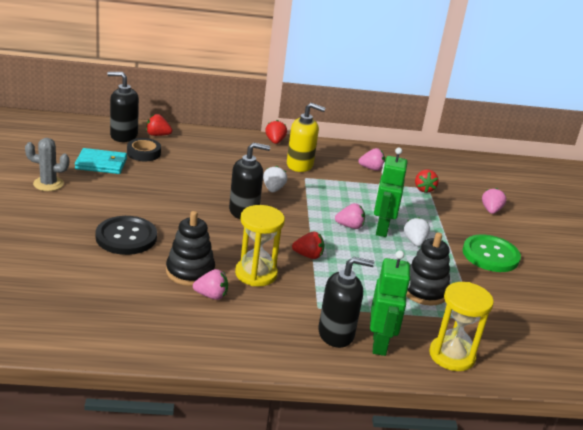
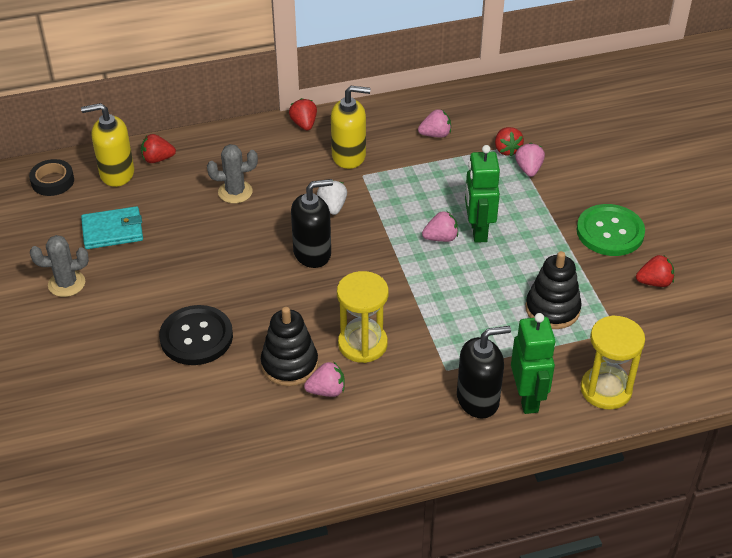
camera: 10 degrees left, 15 degrees up
black soap dispenser [107,72,139,142] -> yellow soap dispenser [81,103,134,187]
black tape [127,138,161,161] -> black tape moved to [29,159,74,196]
red strawberry [292,232,325,259] -> red strawberry moved to [636,255,674,287]
white strawberry [404,217,430,246] -> none
pink strawberry [482,188,507,214] -> pink strawberry moved to [515,143,545,177]
none -> grey cactus [207,144,258,204]

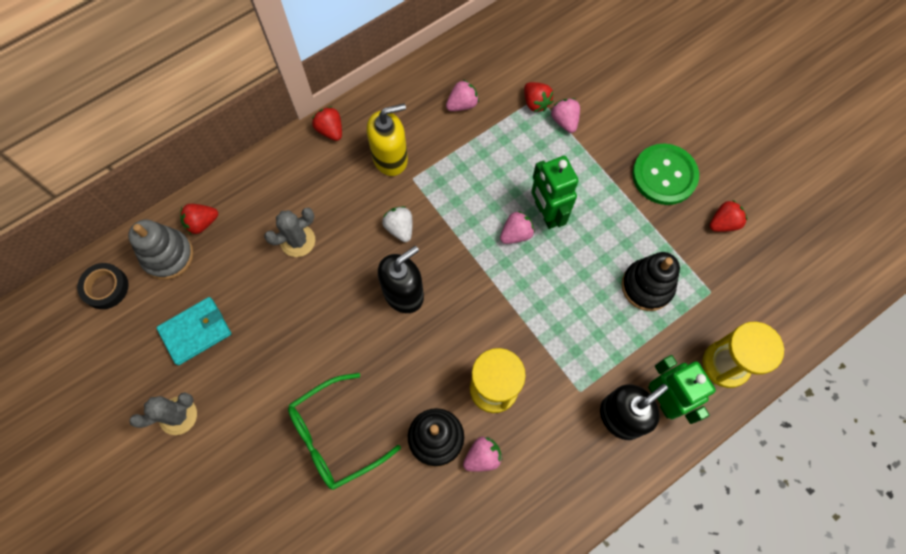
camera: 20 degrees left, 25 degrees up
yellow soap dispenser [81,103,134,187] -> grey stacking toy [128,220,194,280]
black button [159,305,233,365] -> green glasses [288,373,401,490]

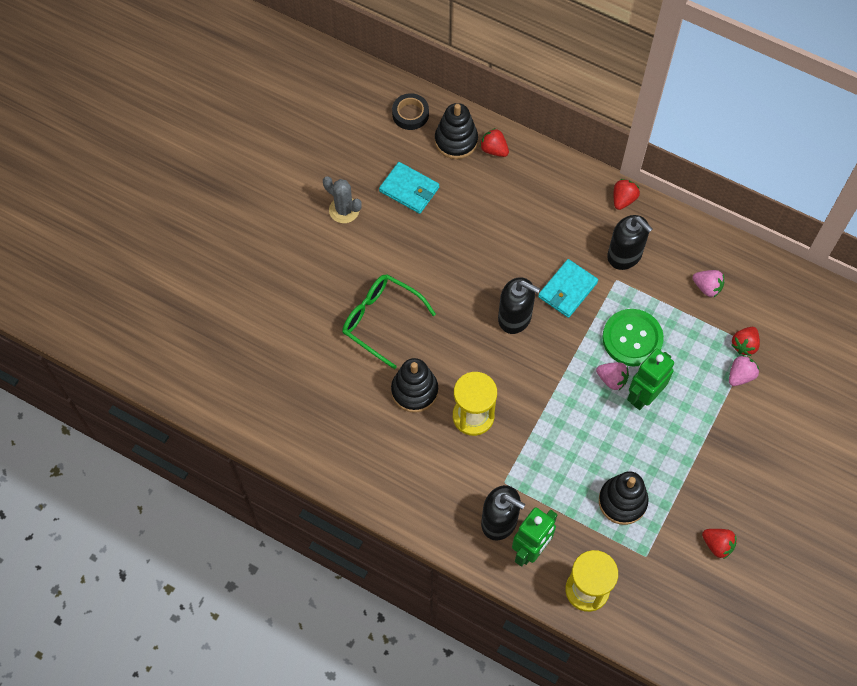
camera: 65 degrees right, 5 degrees down
grey stacking toy [128,220,194,280] -> black stacking toy [435,103,478,159]
grey cactus [264,208,315,257] -> none
yellow soap dispenser [366,103,408,176] -> black soap dispenser [607,215,653,270]
white strawberry [382,206,412,242] -> turquoise wallet [538,259,598,318]
pink strawberry [463,437,502,472] -> none
green button [632,144,699,205] -> green button moved to [602,309,664,367]

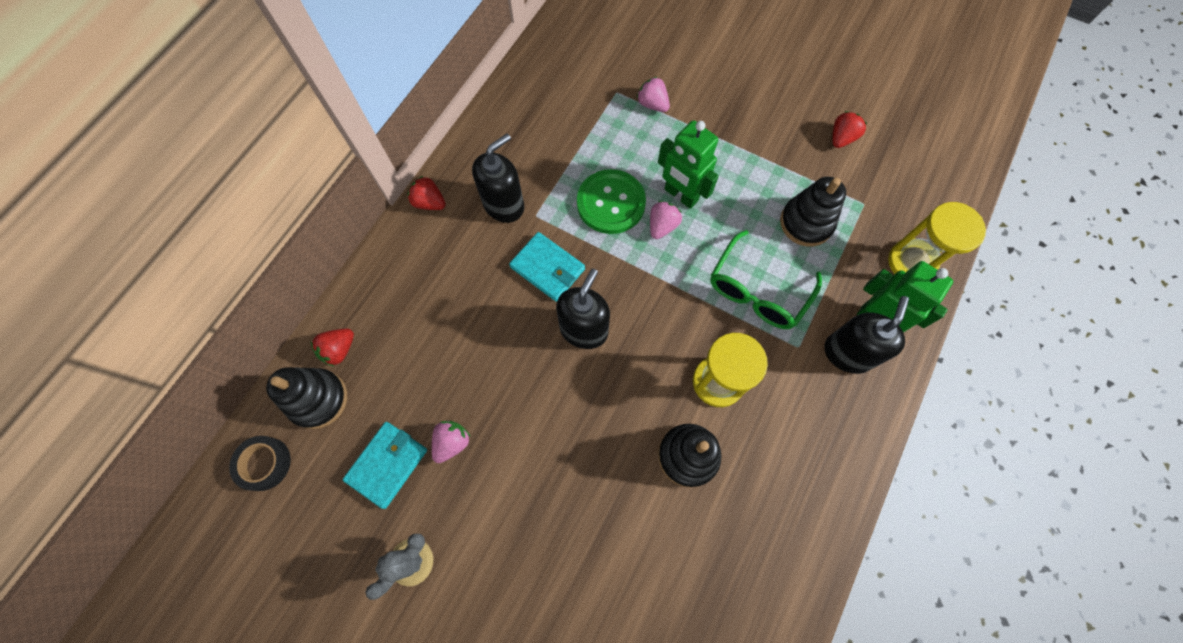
camera: 90 degrees left, 5 degrees up
green glasses [342,274,436,369] -> green glasses moved to [710,230,822,329]
pink strawberry [693,270,725,297] -> pink strawberry moved to [432,420,471,463]
red strawberry [732,327,760,356] -> none

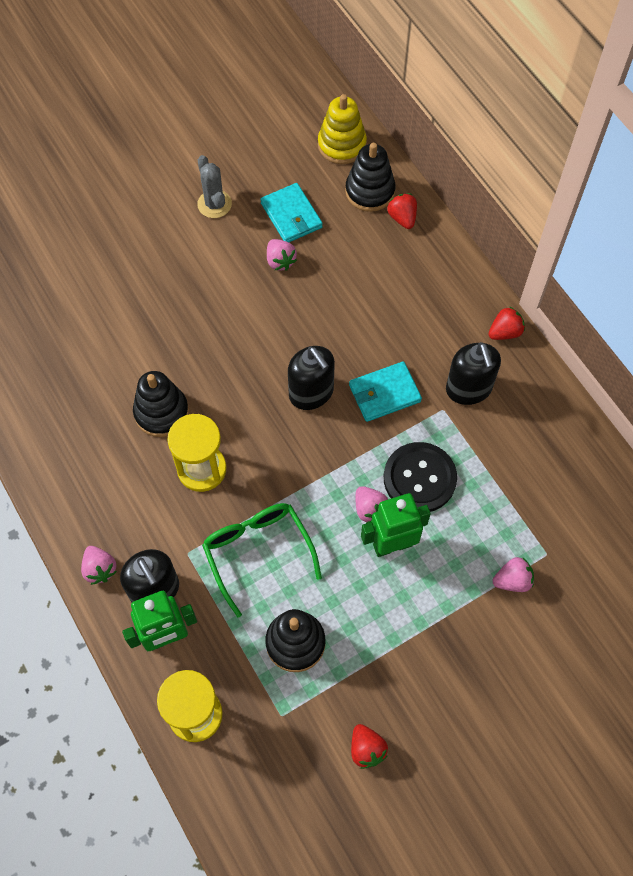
camera: 120 degrees right, 5 degrees down
black tape [229,436,291,491] -> yellow stacking toy [318,94,367,164]
green button [577,169,646,234] -> black button [384,442,457,512]
none -> pink strawberry [81,546,117,585]

